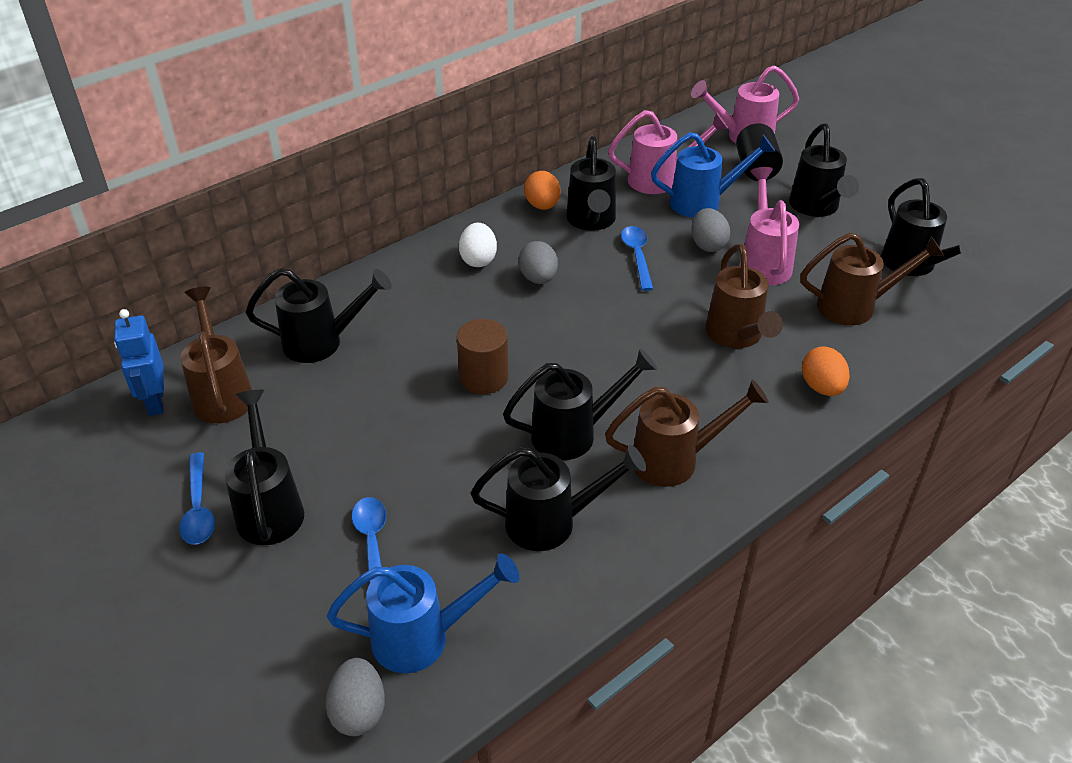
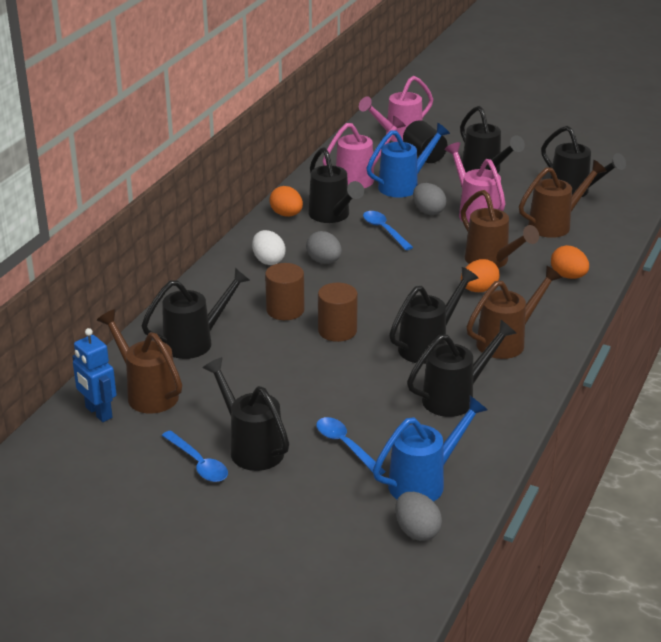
camera: 25 degrees left, 10 degrees down
none -> brown cylinder [265,263,305,320]
none -> orange egg [461,259,500,292]

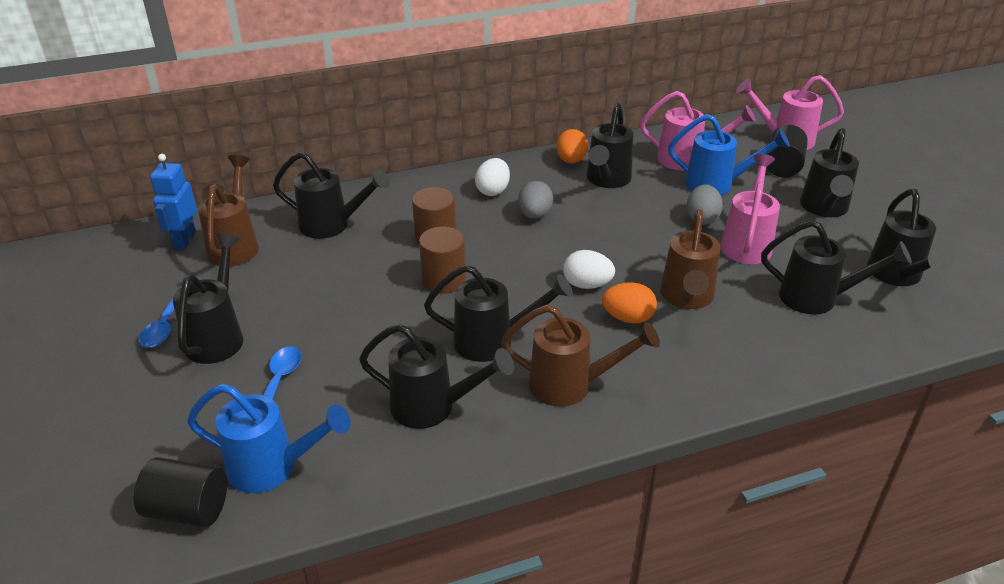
camera: 45 degrees right, 5 degrees up
blue spoon [363,211,413,250] -> none
grey egg [395,492,442,541] -> black cylinder [134,457,227,527]
brown watering can [519,160,607,238] -> black watering can [761,220,912,315]
orange egg [551,245,589,279] -> none
none -> white egg [563,250,615,289]

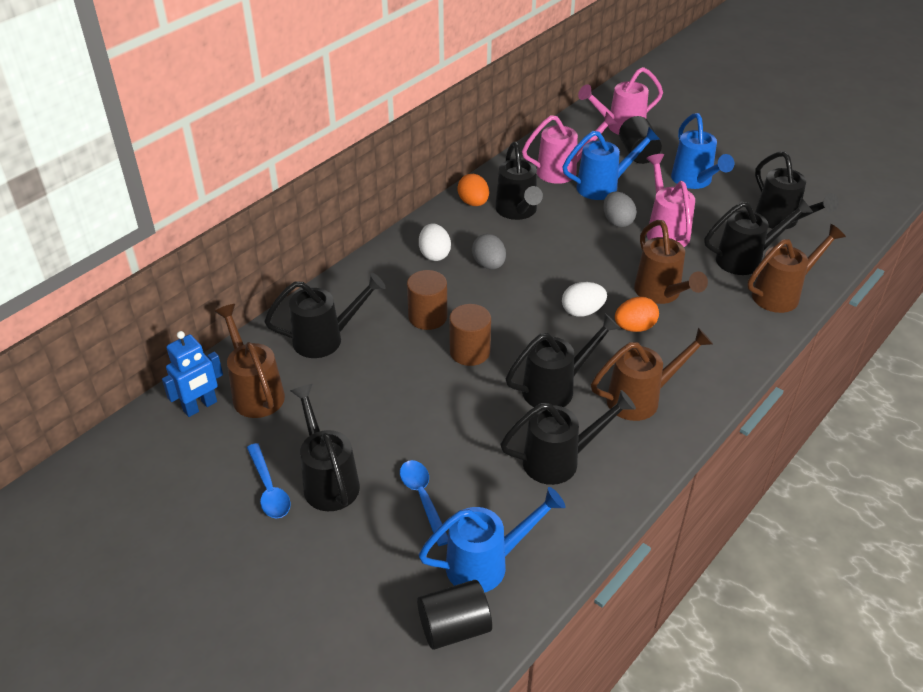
camera: 30 degrees left, 5 degrees up
blue robot [150,154,197,249] -> blue robot turned 105 degrees counterclockwise [162,331,223,417]
black watering can [800,128,859,217] -> blue watering can [671,113,735,189]
none -> brown watering can [747,224,846,313]

